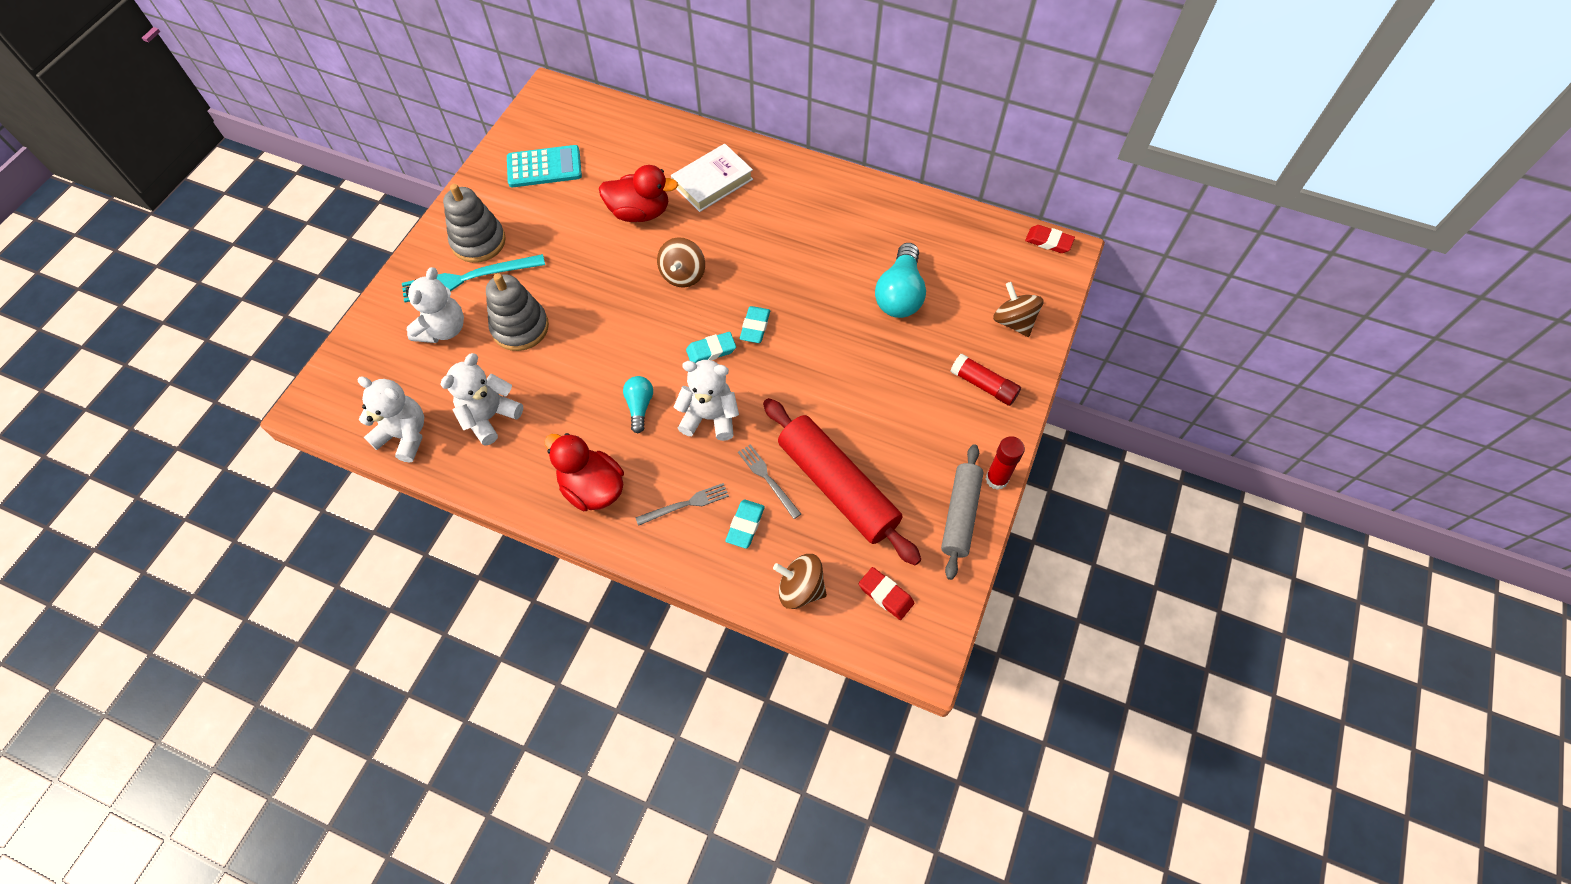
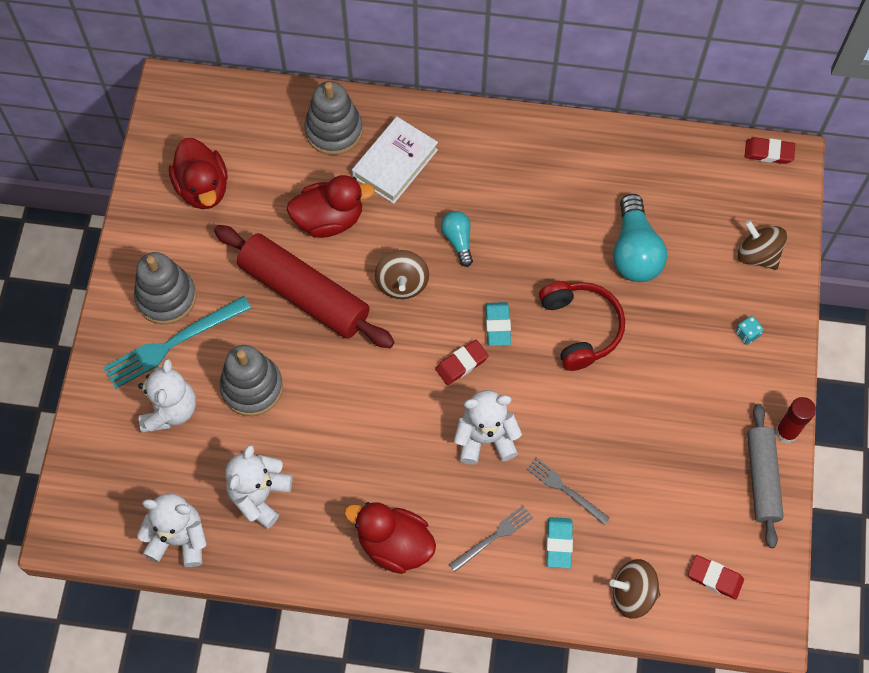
camera: 15 degrees left, 5 degrees up
turquoise calculator [507,145,582,187] -> red duck [169,138,228,209]
turquoise light bulb [623,376,653,433] -> turquoise light bulb moved to [441,211,473,267]
turquoise eraser [686,332,736,363] -> red eraser [435,340,489,385]
red rolling pin [763,398,921,566] -> red rolling pin moved to [214,225,395,348]
red glue stick [950,354,1021,406] -> turquoise dice [735,316,764,345]
none -> grey stacking toy [304,81,363,155]
none -> red headphones [539,281,625,371]

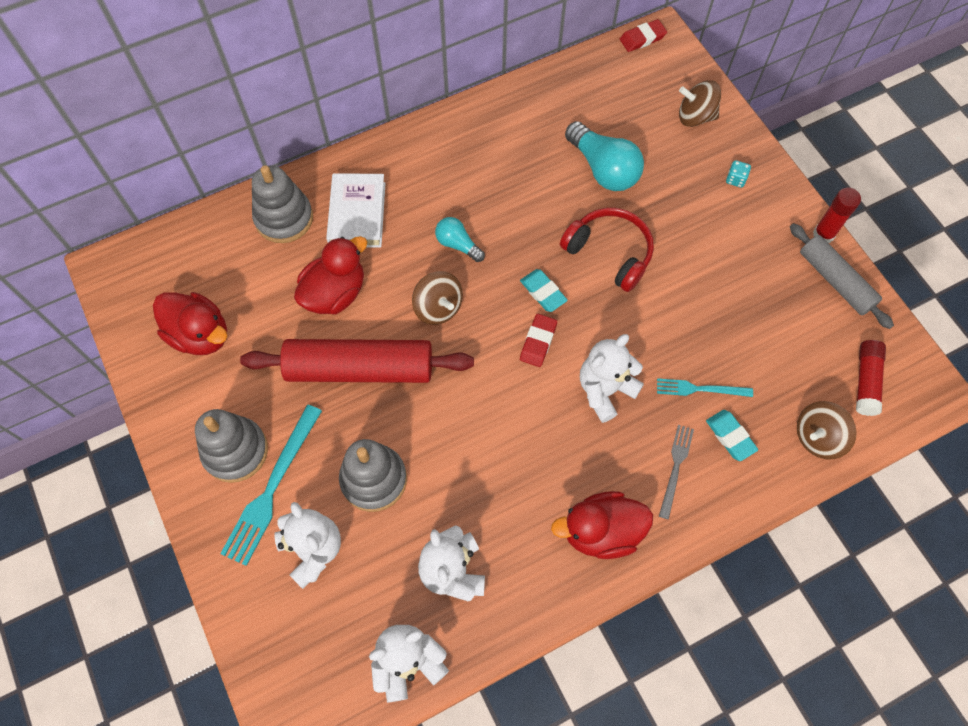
camera: 35 degrees left, 0 degrees up
grey fork [527,458,610,525] -> turquoise fork [657,378,753,397]
red eraser [688,555,744,600] -> red glue stick [856,340,886,416]

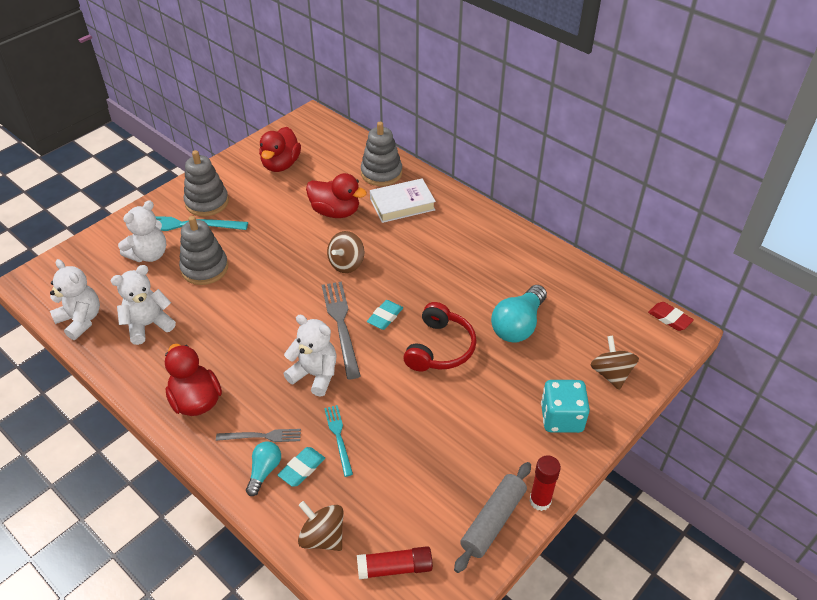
camera: 70 degrees right, 20 degrees down
red rolling pin [240,339,474,383] -> none
turquoise light bulb [435,217,485,262] -> turquoise light bulb moved to [246,441,281,496]
red eraser [520,314,557,367] -> grey fork [322,282,361,380]
turquoise dice [726,160,751,188] -> turquoise dice [541,380,590,433], size x2.27

